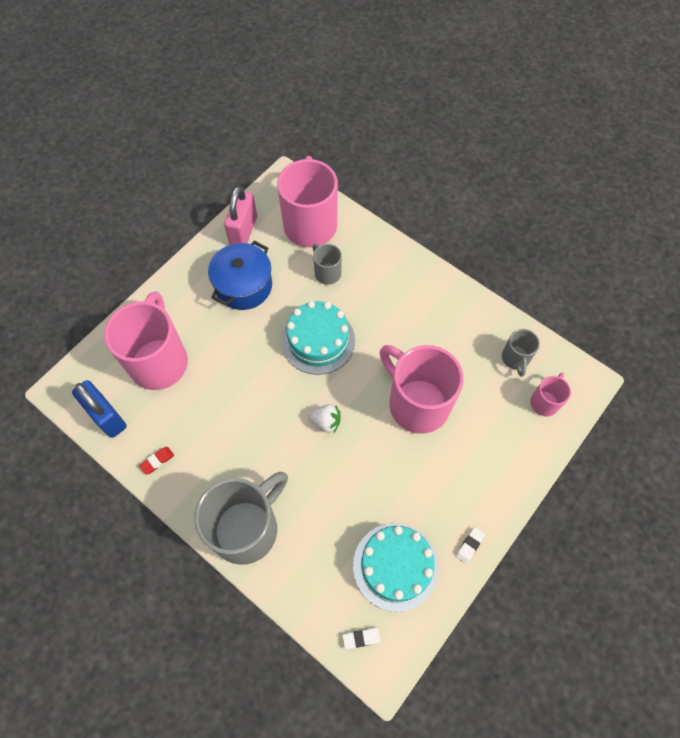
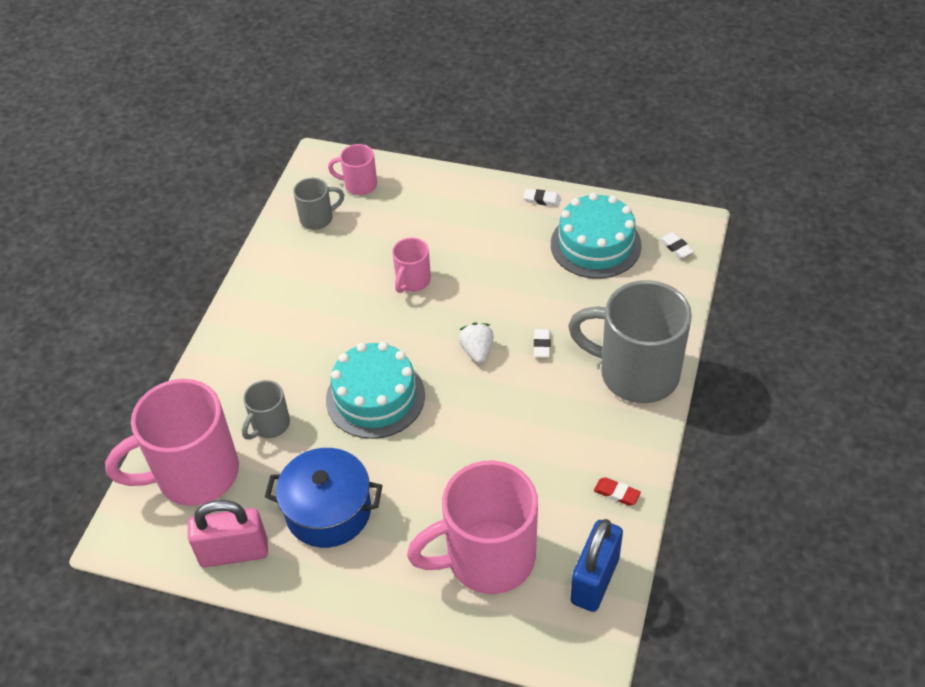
camera: 110 degrees left, 15 degrees down
pink mug [380,345,464,434] -> pink mug [392,238,431,293], size x0.48
none -> white eraser [534,329,550,357]

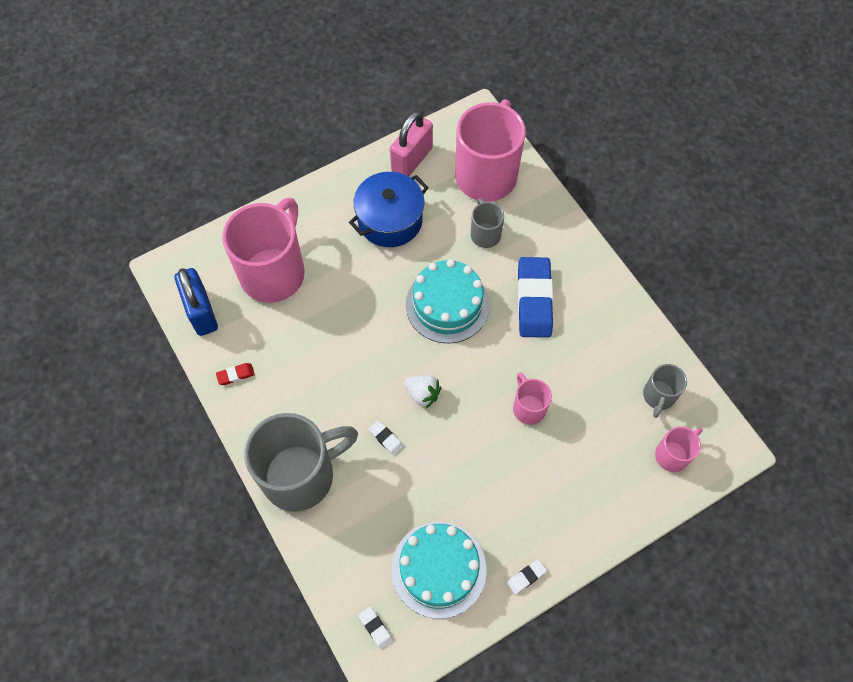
camera: 130 degrees right, 15 degrees up
white eraser [659,232,694,258] -> white eraser turned 45 degrees clockwise [358,607,393,650]
none -> blue eraser [518,257,553,338]

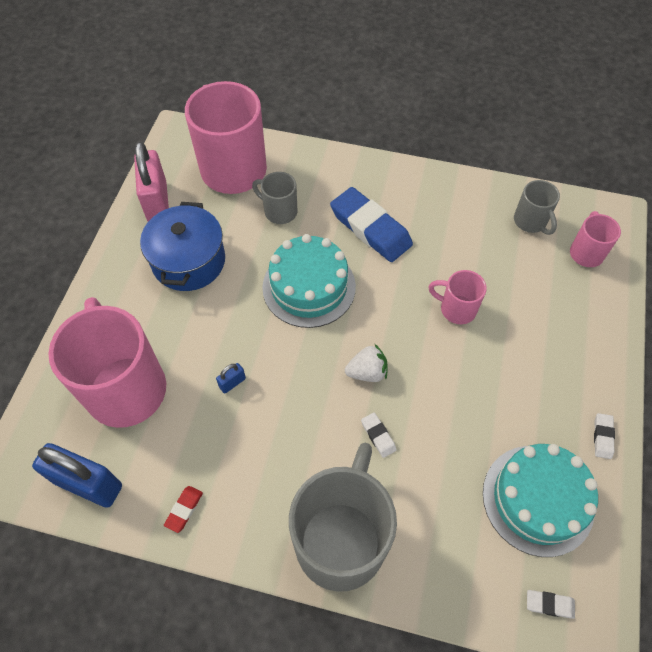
camera: 45 degrees left, 5 degrees down
white eraser [369,420,403,456] -> white eraser turned 60 degrees clockwise [361,412,397,458]
none -> blue padlock [216,363,246,394]

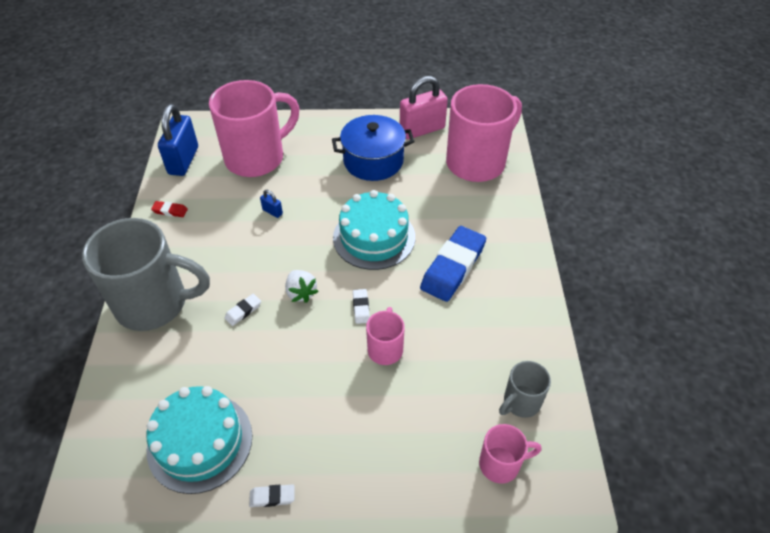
camera: 75 degrees right, 10 degrees down
grey mug [252,172,297,224] -> none
white eraser [527,590,575,619] -> white eraser moved to [353,289,370,324]

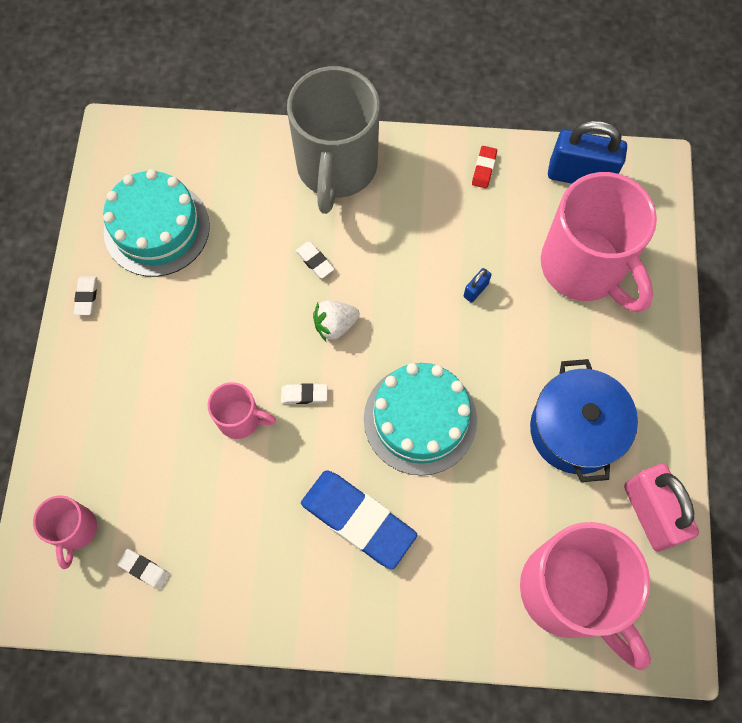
camera: 95 degrees right, 20 degrees up
grey mug [499,361,551,418] -> white eraser [117,549,170,590]

